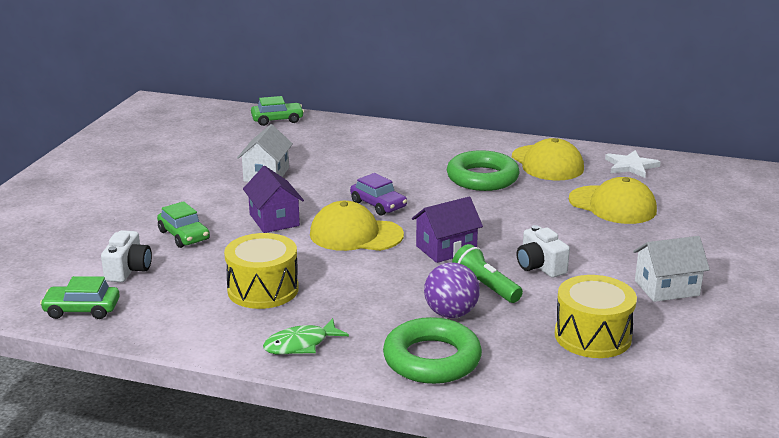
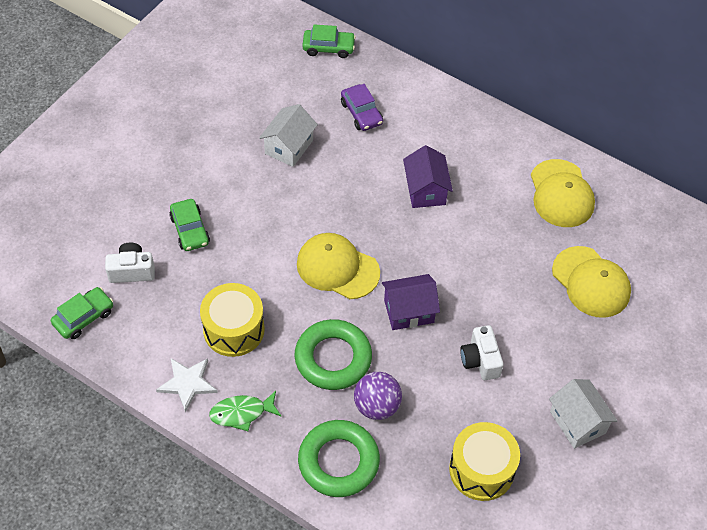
camera: 15 degrees right, 30 degrees up
green car [40,276,120,319] -> green car turned 120 degrees clockwise [51,287,113,339]
white camera [101,230,152,282] -> white camera turned 120 degrees counterclockwise [105,243,155,283]
purple house [243,166,304,233] -> purple house moved to [403,145,453,208]
purple car [350,173,407,216] -> purple car moved to [341,84,383,131]
green ring [447,150,519,191] -> green ring moved to [294,319,372,390]
green flashlight [452,244,523,303] -> none
white star [605,150,661,178] -> white star moved to [156,358,218,413]
white house [633,236,710,302] -> white house turned 60 degrees clockwise [549,379,617,449]

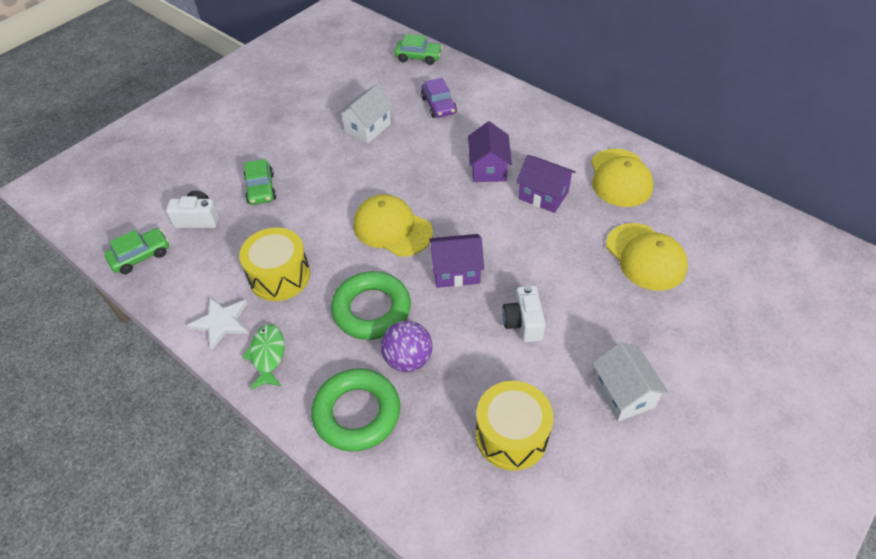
camera: 10 degrees right, 5 degrees down
green fish [209,391,282,431] -> green fish turned 90 degrees clockwise [242,324,284,390]
none -> purple house [516,155,576,213]

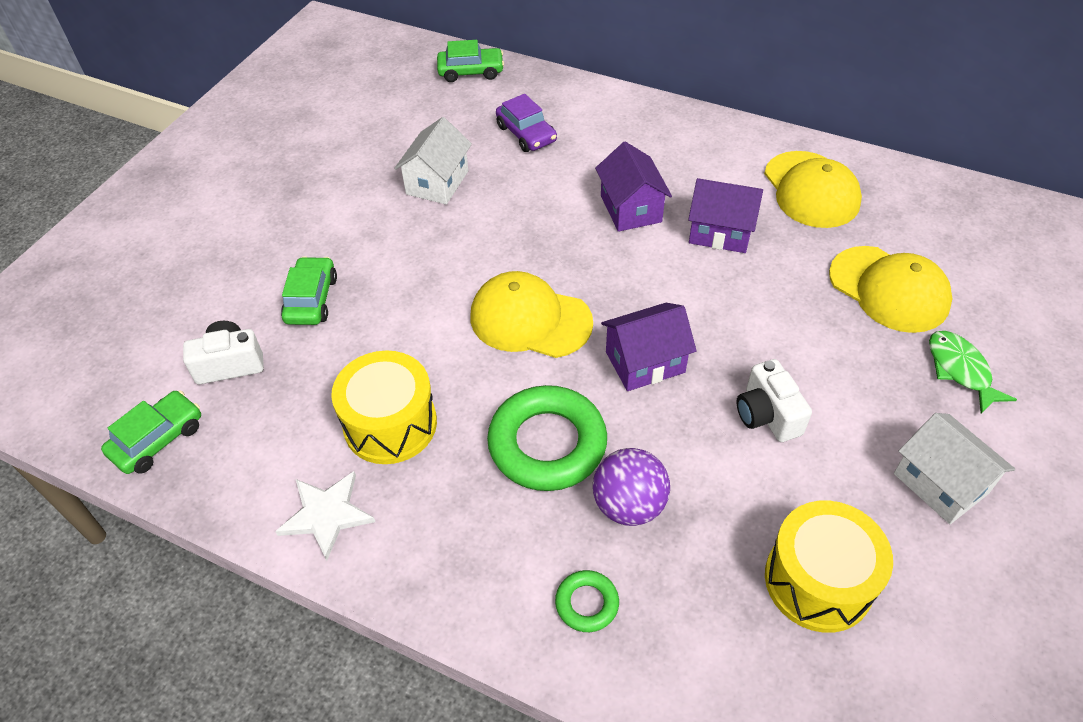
camera: 15 degrees left, 0 degrees up
green fish [242,324,284,390] -> green fish moved to [929,331,1017,414]
green car [244,159,276,205] -> green car turned 150 degrees counterclockwise [281,256,337,325]
green ring [311,368,400,452] -> green ring [555,570,619,632], size x0.47

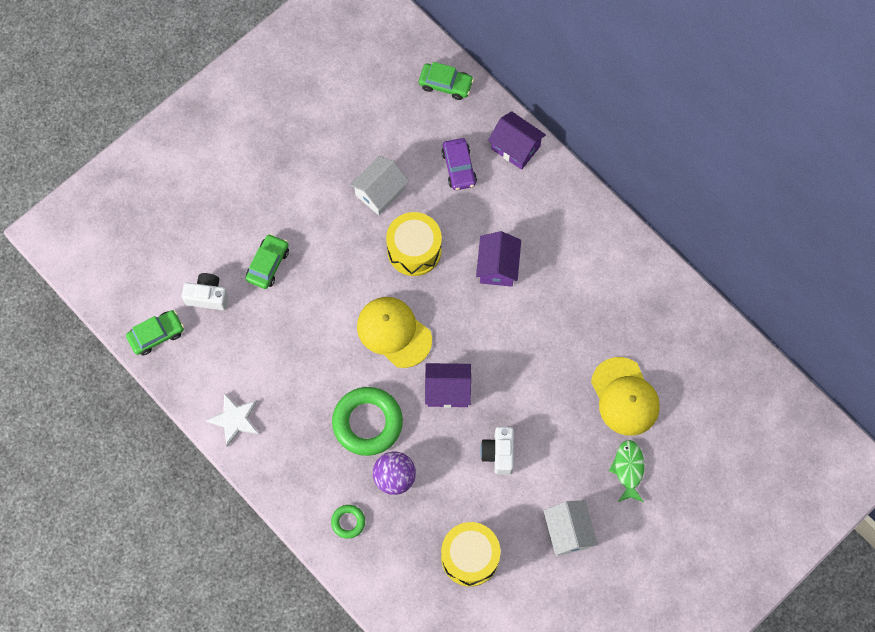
camera: 20 degrees right, 20 degrees up
yellow drum [331,351,437,464] -> yellow drum moved to [386,212,442,276]
purple house [688,178,763,253] -> purple house moved to [488,111,546,170]
yellow cap [764,151,862,228] -> none

